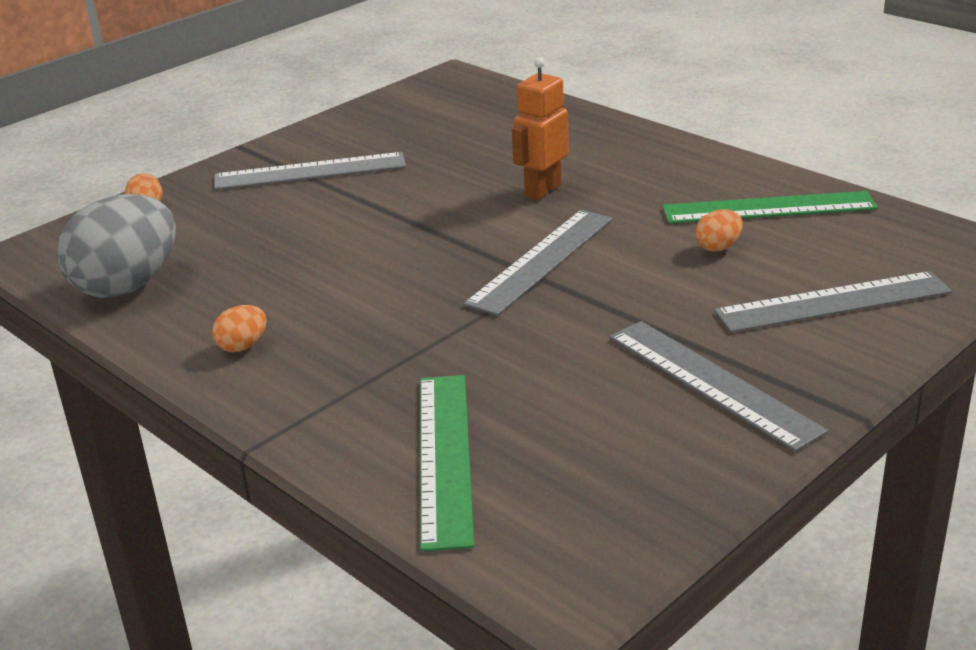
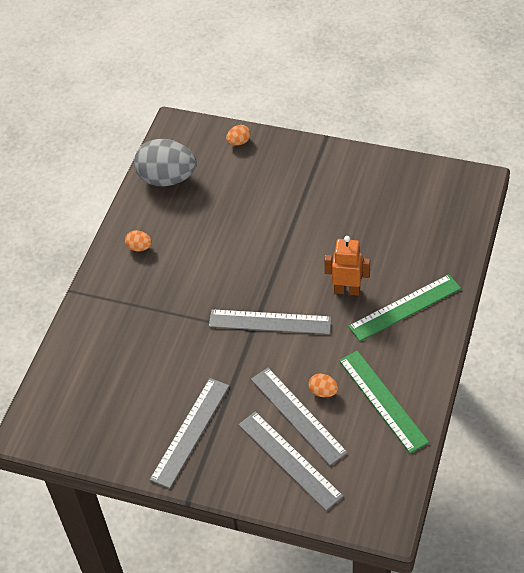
camera: 65 degrees right, 20 degrees up
grey ruler [214,152,406,190] -> grey ruler moved to [251,368,348,466]
green ruler [420,375,474,551] -> green ruler moved to [348,274,461,341]

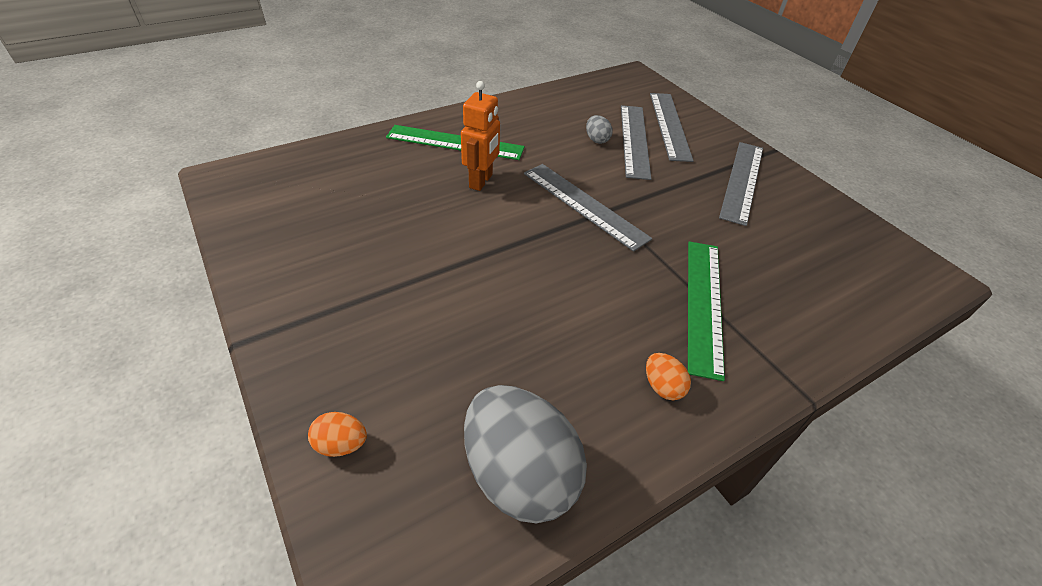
camera: 145 degrees left, 5 degrees down
grey ruler [149,378,229,489] -> grey ruler turned 45 degrees counterclockwise [719,142,763,226]
orange egg [309,374,338,397] -> grey egg [586,115,613,144]
orange robot [324,236,370,296] -> orange robot turned 120 degrees counterclockwise [461,81,500,191]
green ruler [339,350,429,453] -> green ruler moved to [688,241,725,381]

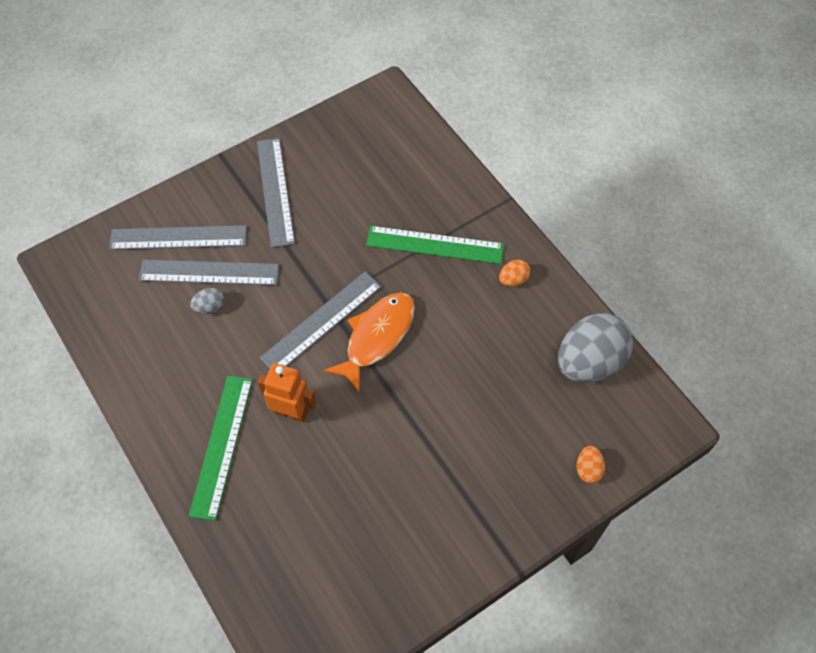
camera: 90 degrees left, 15 degrees up
grey ruler [719,142,763,226] -> grey ruler turned 60 degrees clockwise [257,138,295,248]
none -> orange fish [324,292,415,393]

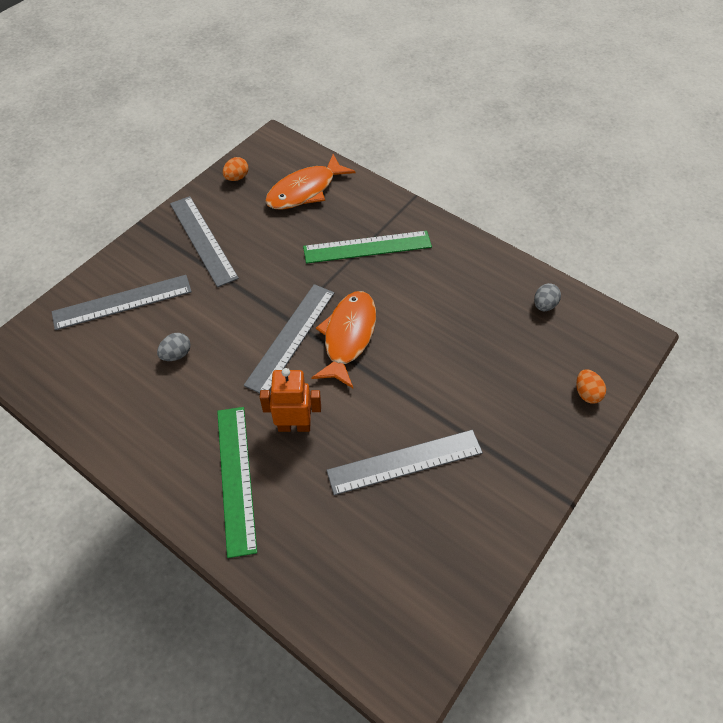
camera: 20 degrees left, 5 degrees down
grey ruler [139,260,279,285] -> grey ruler moved to [326,430,483,495]
orange egg [499,260,530,286] -> orange egg moved to [223,157,248,181]
grey egg [558,313,633,383] -> grey egg [534,283,561,311], size x0.43
none -> orange fish [265,154,356,210]

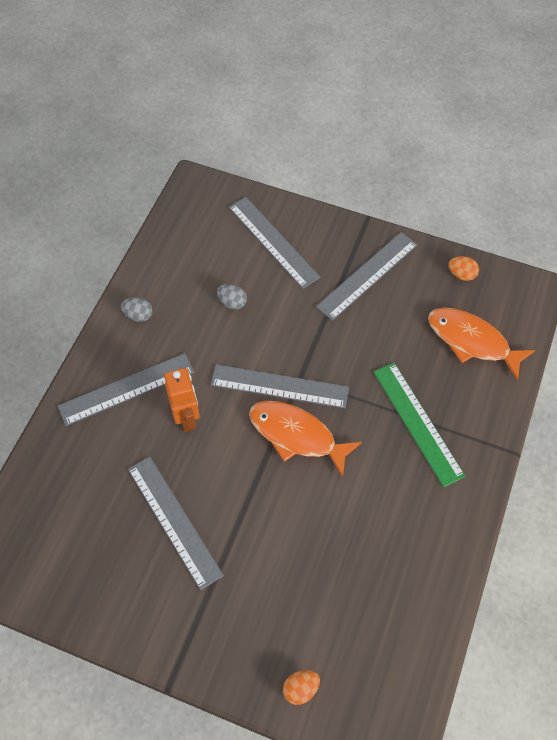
camera: 75 degrees right, 5 degrees up
green ruler [217,407,257,558] -> grey ruler [58,353,194,426]
orange fish [311,291,376,388] -> orange fish turned 150 degrees counterclockwise [249,401,362,478]
grey egg [534,283,561,311] -> grey egg moved to [121,297,153,322]

